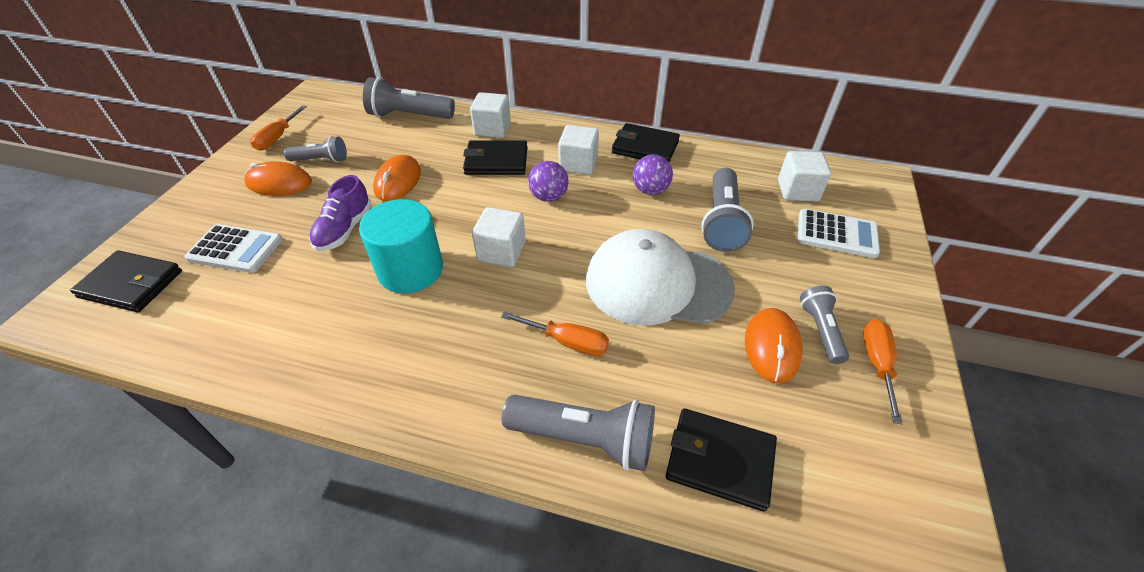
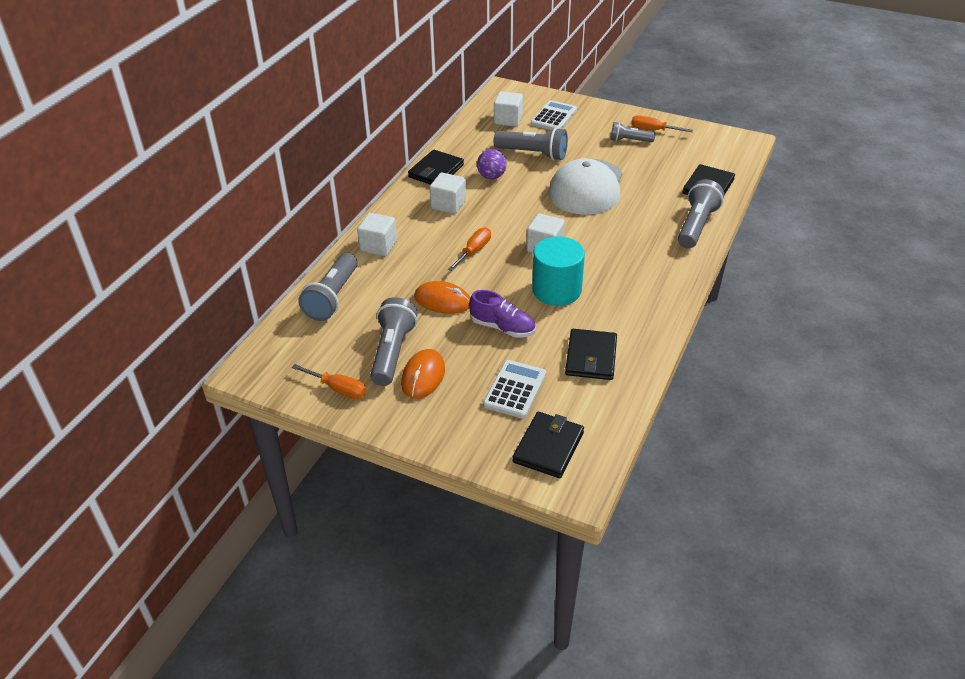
camera: 80 degrees left, 5 degrees down
grey flashlight [284,136,347,162] -> grey flashlight [370,297,418,386], size x1.64
black wallet [463,140,527,175] -> black wallet moved to [565,329,617,380]
orange screwdriver [501,312,609,356] -> orange screwdriver moved to [448,228,491,271]
purple ball [528,161,568,202] -> none
orange mouse [745,308,802,383] -> none

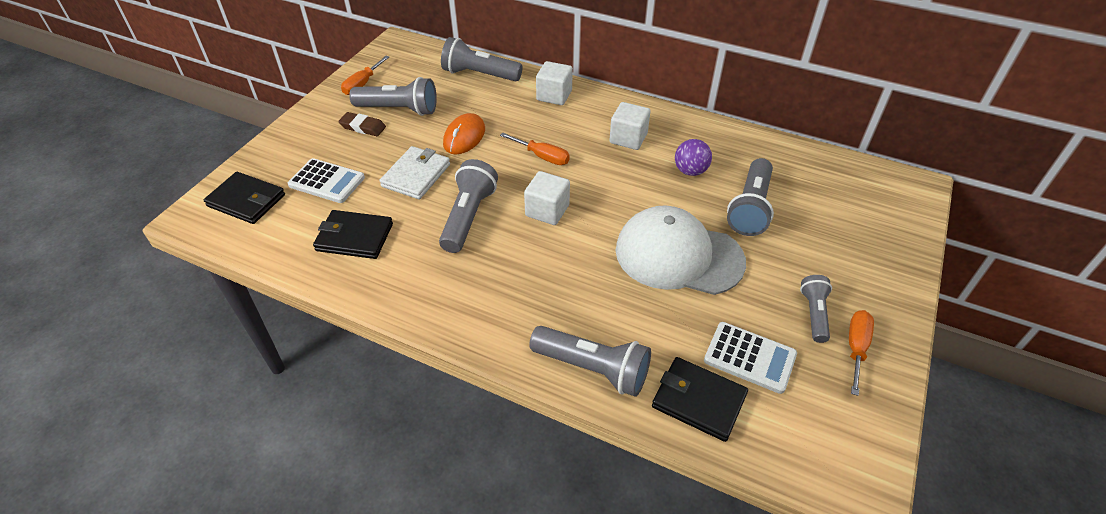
camera: 90 degrees right, 5 degrees up
orange mouse [401,349,445,399] -> brown eraser [338,112,386,136]
black wallet [408,150,464,185] -> none
purple shoe [469,290,536,338] -> white wallet [379,146,450,200]
white cube [494,91,523,127] -> none
white calculator [531,100,577,130] -> white calculator moved to [704,322,797,394]
turquoise cylinder [532,236,585,306] -> grey flashlight [439,159,498,253]

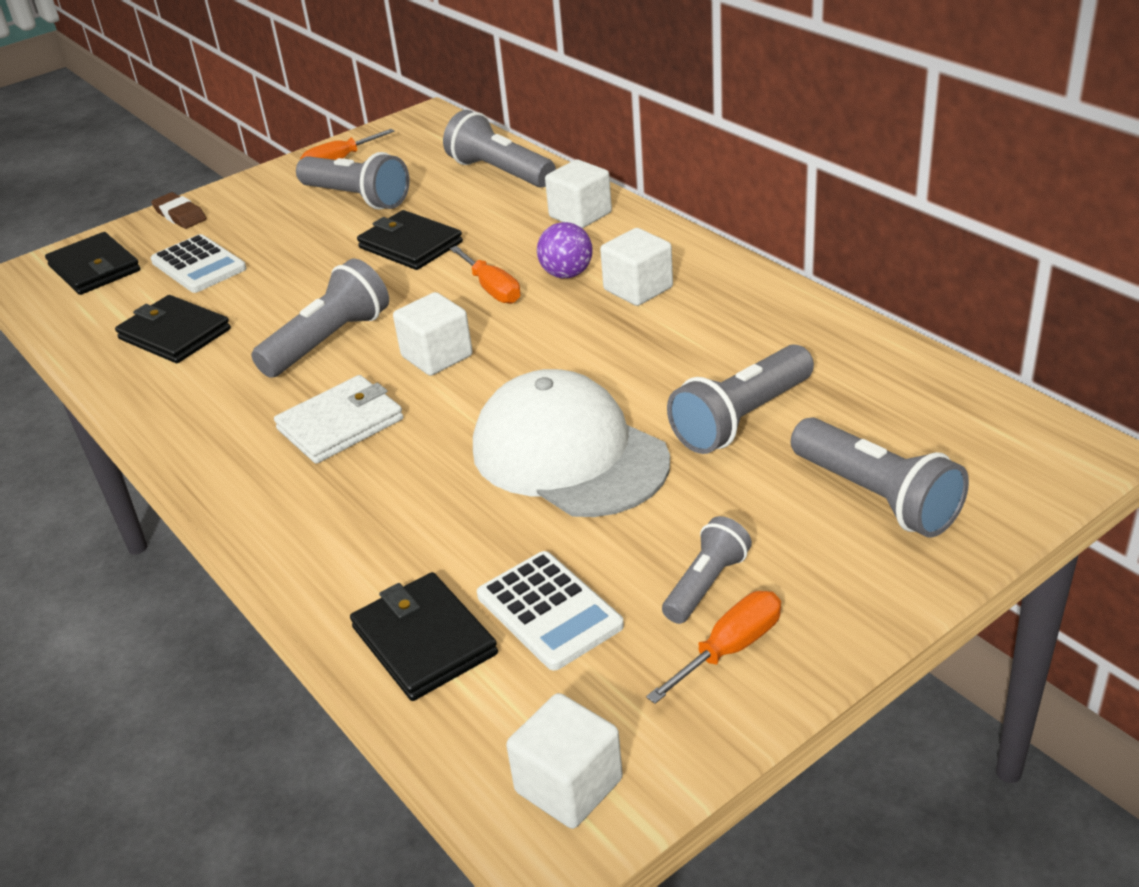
camera: 30 degrees right, 10 degrees down
brown eraser [338,112,386,136] -> brown eraser moved to [151,192,207,229]
white wallet [379,146,450,200] -> white wallet moved to [274,375,403,464]
orange mouse [443,113,485,155] -> black wallet [357,210,463,270]
grey flashlight [529,326,651,397] -> grey flashlight moved to [791,417,969,537]
purple ball [675,139,712,176] -> purple ball moved to [537,222,593,278]
none -> white cube [506,693,623,829]

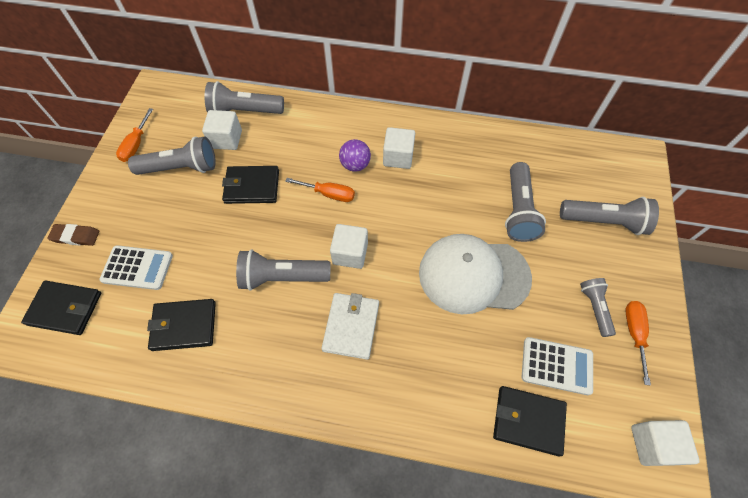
camera: 45 degrees left, 25 degrees up
grey flashlight [251,259,389,378] -> grey flashlight turned 90 degrees counterclockwise [236,249,331,291]
white cube [545,159,612,229] -> white cube moved to [202,110,242,150]

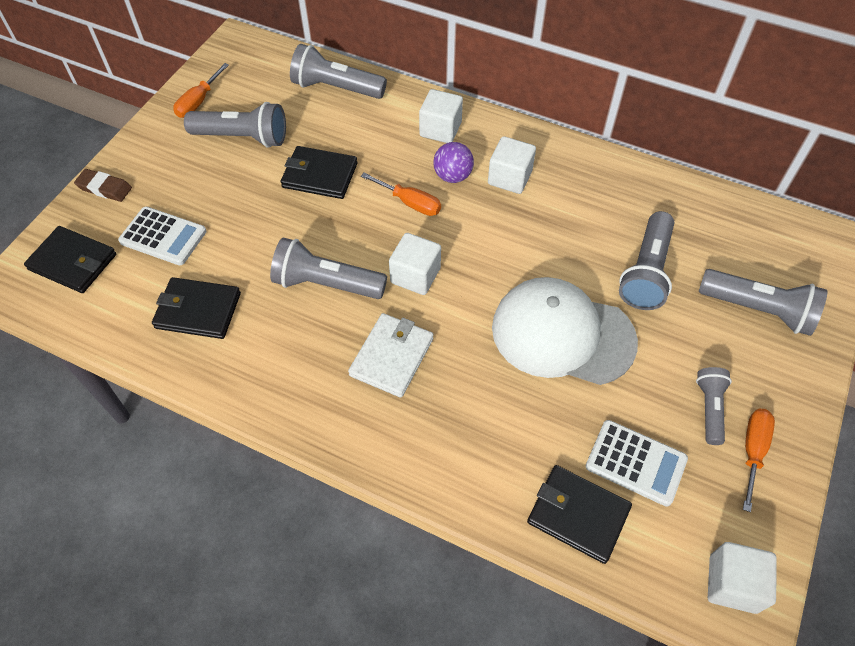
camera: 15 degrees right, 5 degrees down
white cube [202,110,242,150] -> white cube moved to [419,89,463,143]

